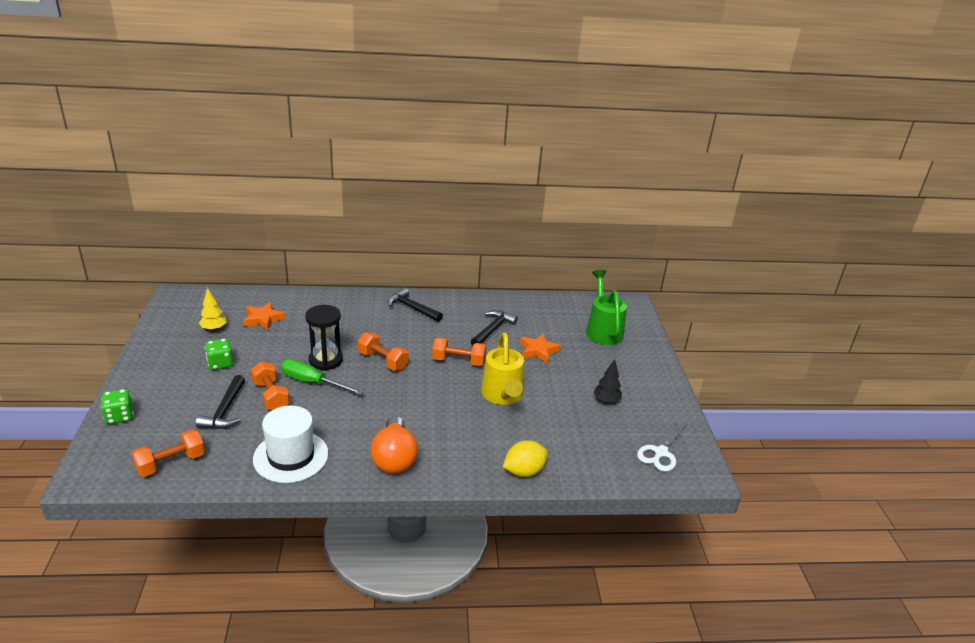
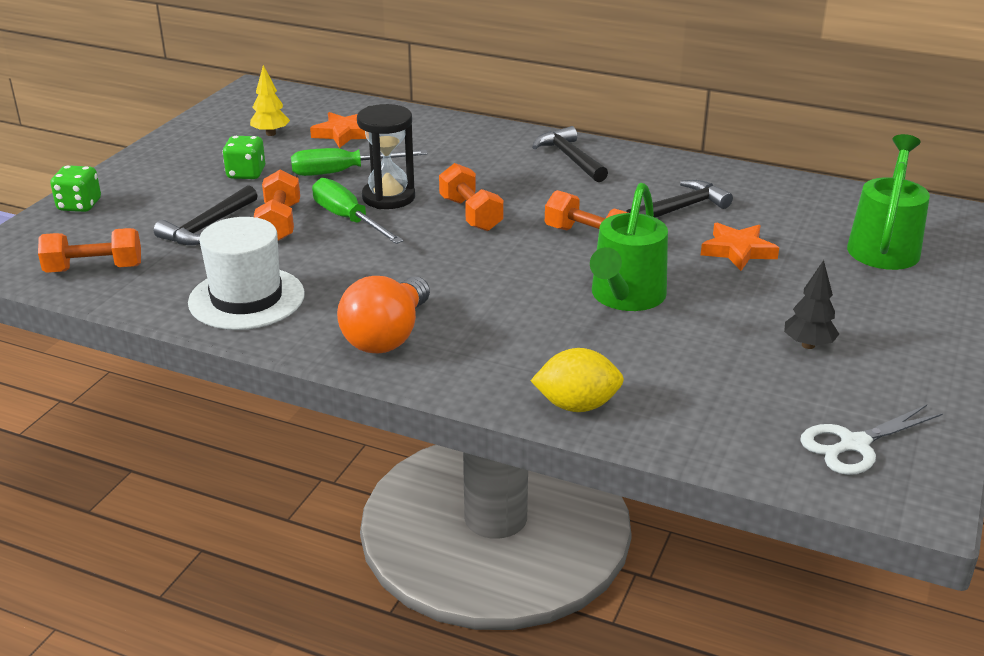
camera: 30 degrees right, 0 degrees up
yellow watering can [481,333,524,405] -> green watering can [590,183,668,311]
none -> green screwdriver [291,148,428,176]

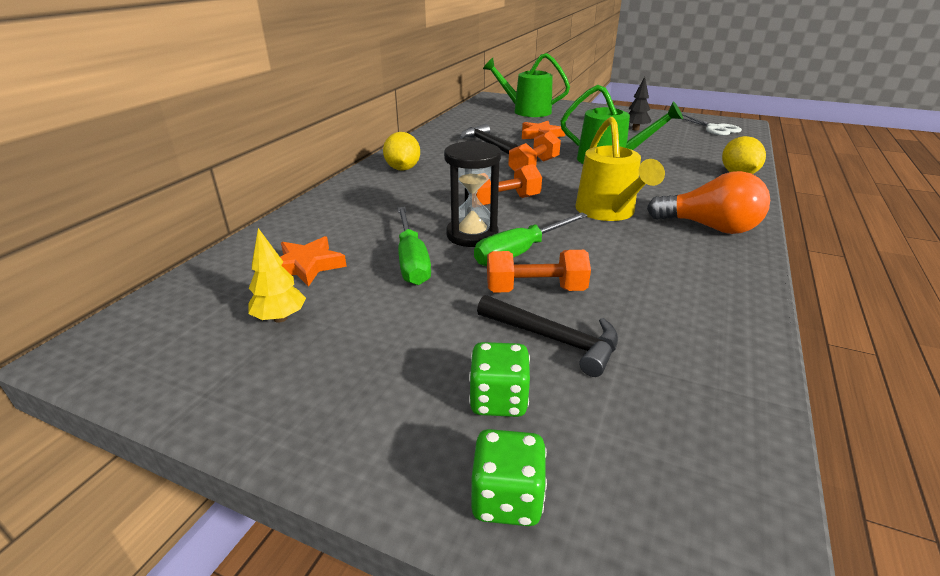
camera: 90 degrees left, 0 degrees up
orange dumbbell [38,228,141,273] -> none
white hat [188,217,305,330] -> none
green dice [222,136,265,179] -> green dice moved to [469,342,530,417]
black hammer [532,126,608,182] -> yellow lemon [383,132,420,171]
none -> yellow watering can [575,117,665,221]

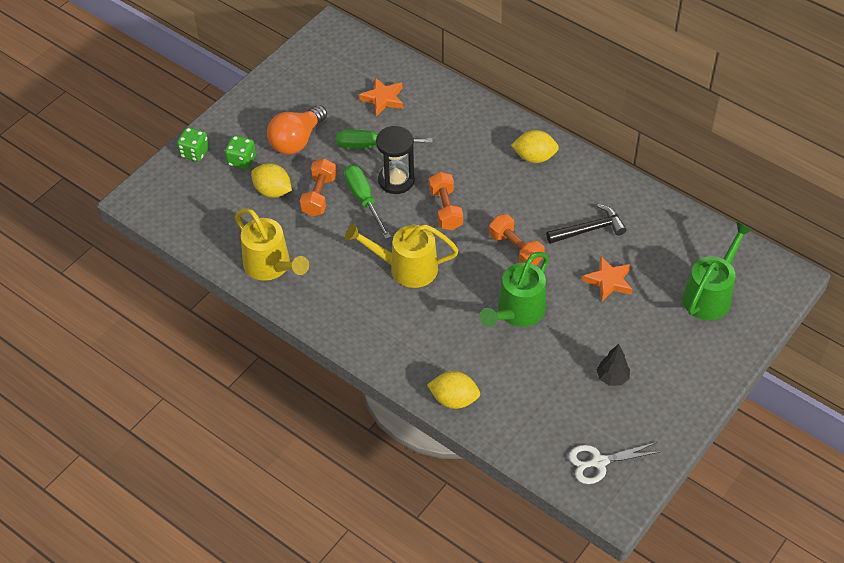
camera: 105 degrees right, 20 degrees up
yellow tree [248,228,306,323] -> none
black hammer [477,295,618,377] -> yellow lemon [251,163,292,198]
orange light bulb [647,171,770,234] -> orange light bulb moved to [267,105,327,155]
none -> yellow watering can [235,208,309,281]

